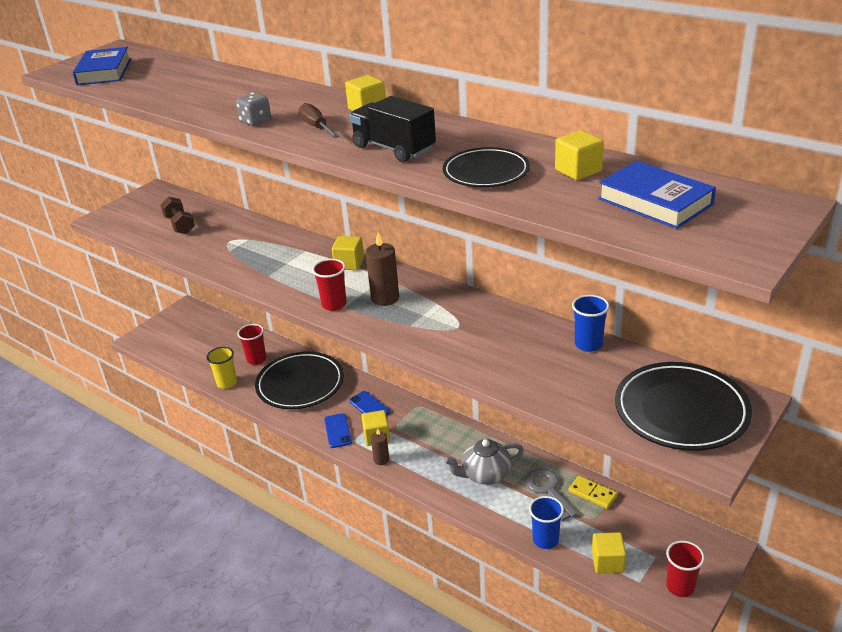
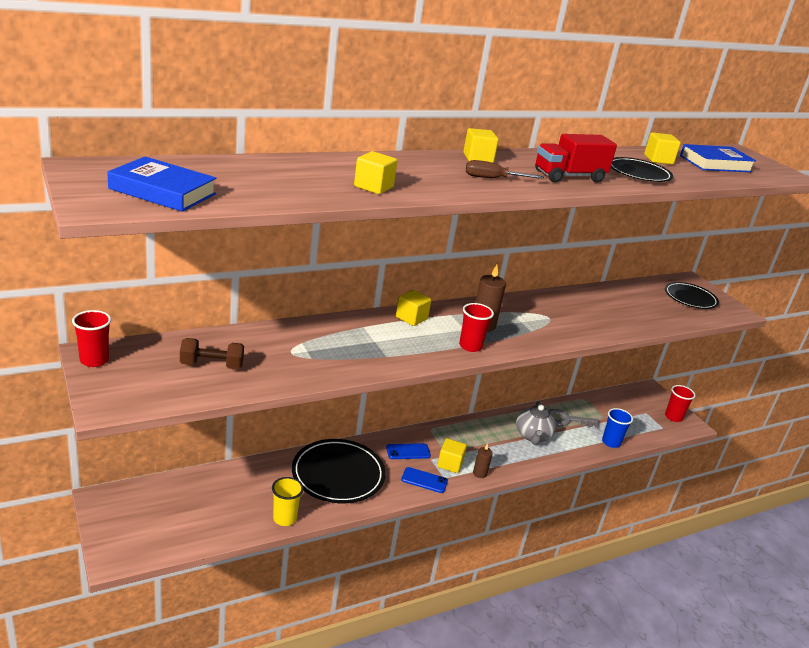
camera: 70 degrees left, 5 degrees down
grey dice [236,92,271,126] -> none
red cup [237,324,266,365] -> red cup moved to [72,310,111,367]
black truck [349,96,436,162] -> red truck [535,134,617,183]
yellow domino [568,476,618,509] -> none
blue cup [572,295,609,352] -> none
yellow cube [592,532,626,574] -> yellow cube moved to [354,151,397,194]
black plate [615,362,752,451] -> black plate [665,282,719,309], size x0.64

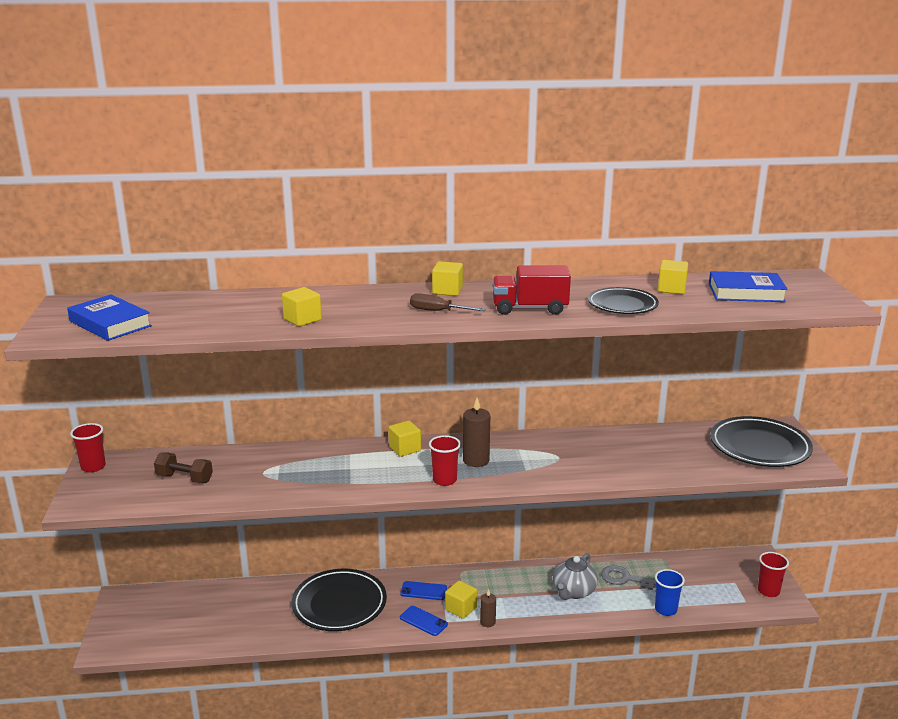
camera: 25 degrees right, 5 degrees down
yellow cup [272,477,304,526] -> none
black plate [665,282,719,309] -> black plate [710,416,813,467], size x1.57

